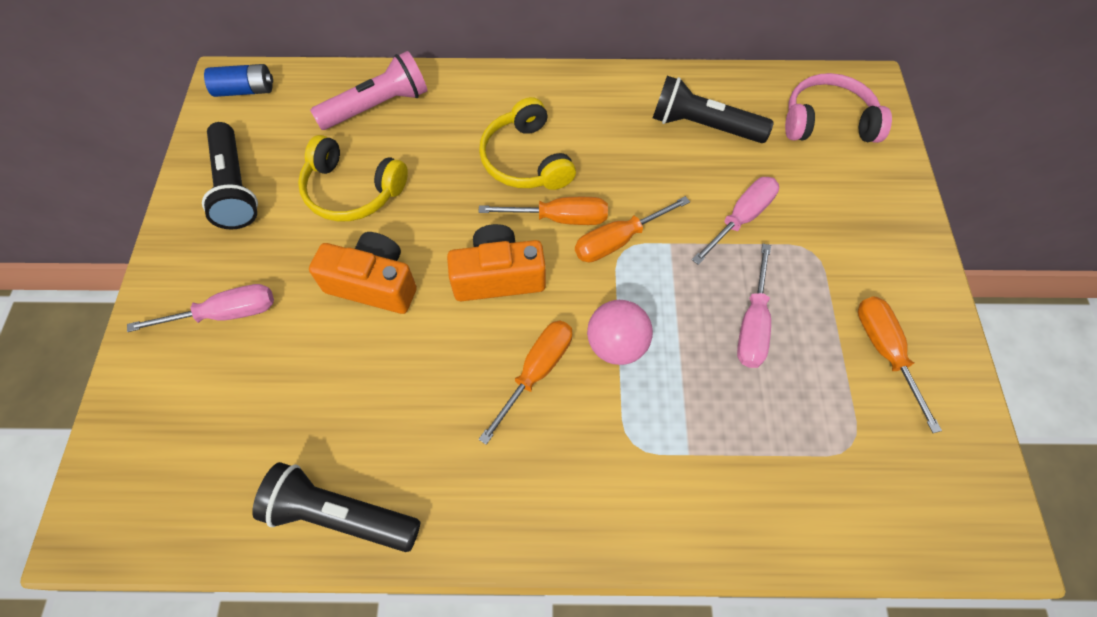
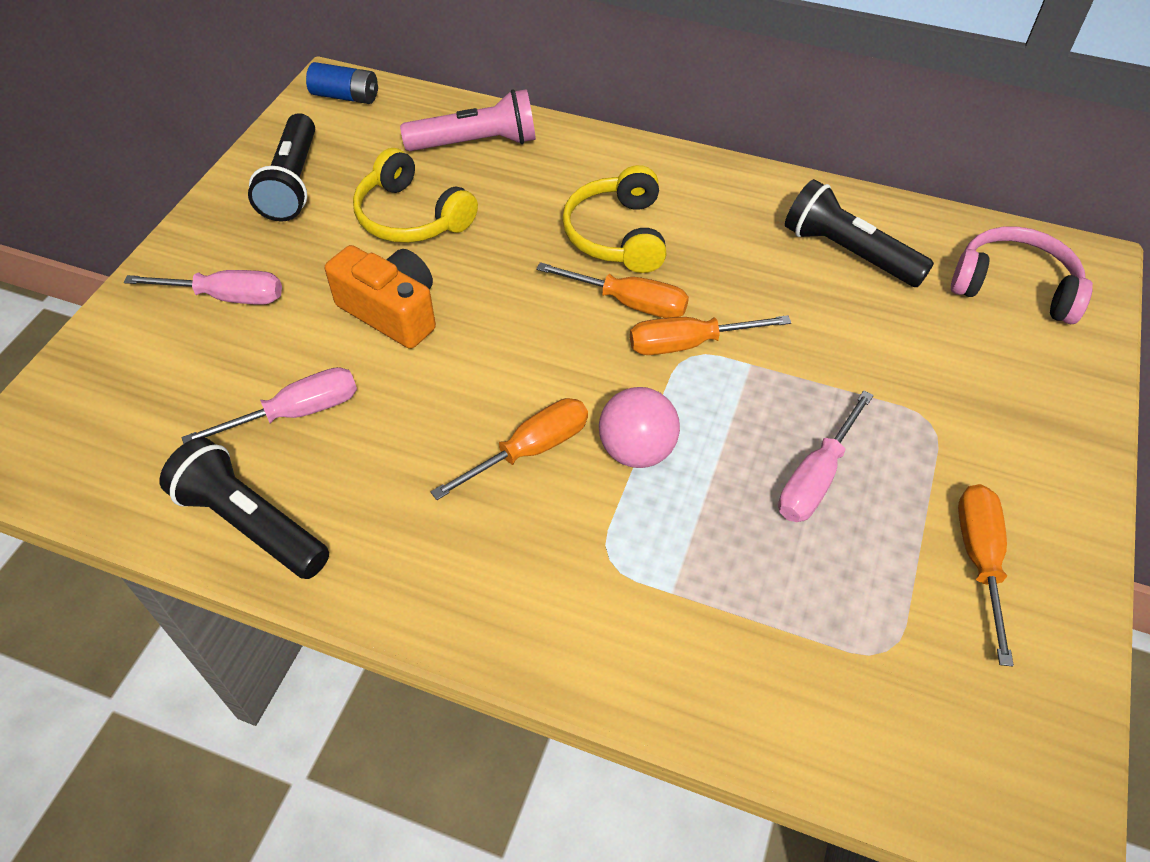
camera: 20 degrees right, 10 degrees down
orange camera [447,224,546,301] -> none
pink screwdriver [692,177,779,265] -> pink screwdriver moved to [181,367,357,444]

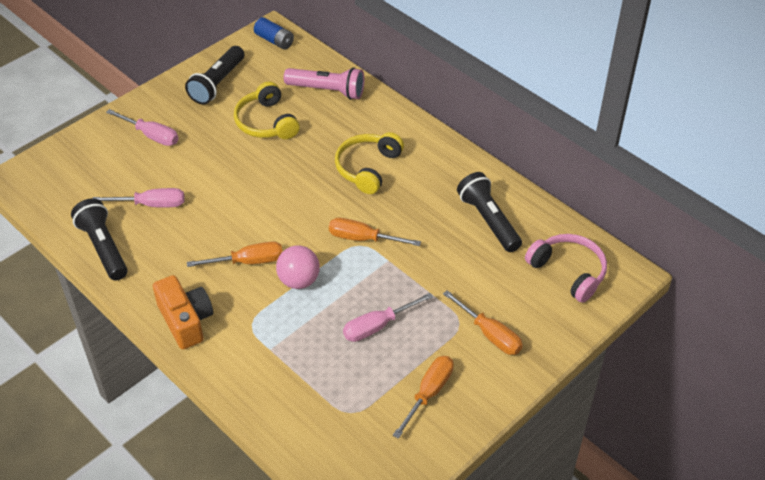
camera: 25 degrees right, 5 degrees down
orange camera [325,245,436,349] -> orange camera moved to [153,275,213,349]
orange screwdriver [536,262,689,318] -> orange screwdriver moved to [443,290,523,355]

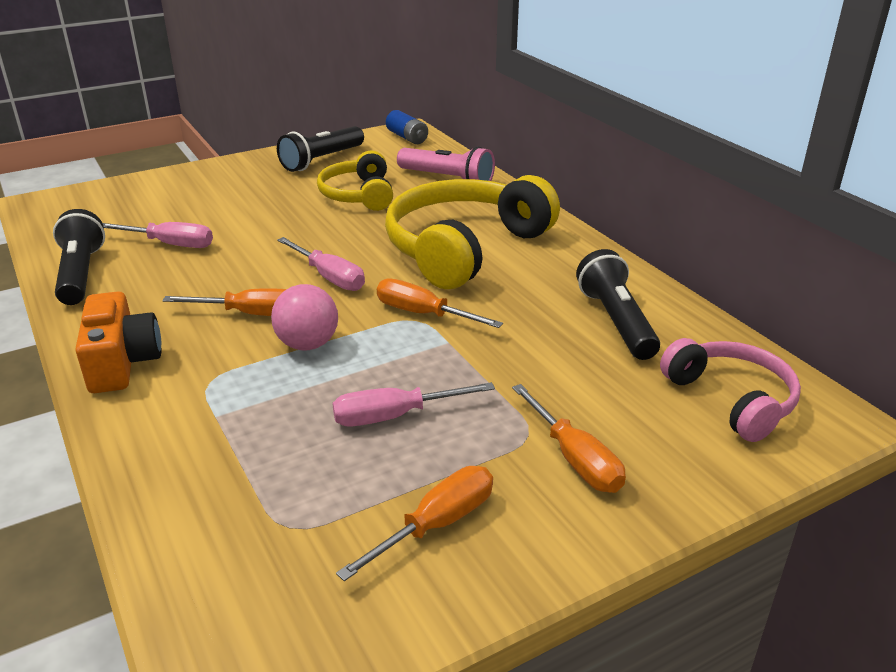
camera: 15 degrees right, 15 degrees down
pink screwdriver [106,109,179,146] -> pink screwdriver moved to [277,237,365,291]
yellow headphones [335,132,404,194] -> yellow headphones [385,175,560,289], size x1.73

